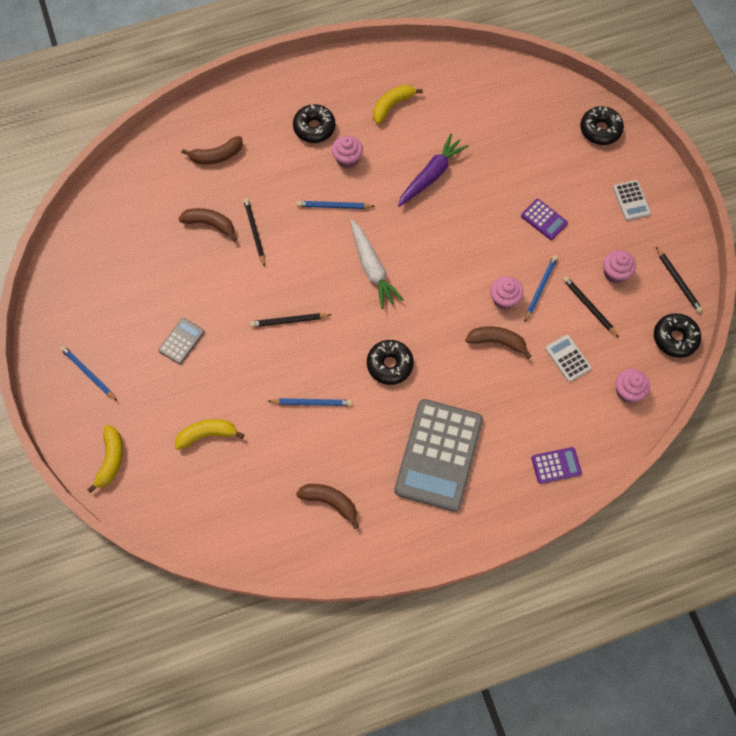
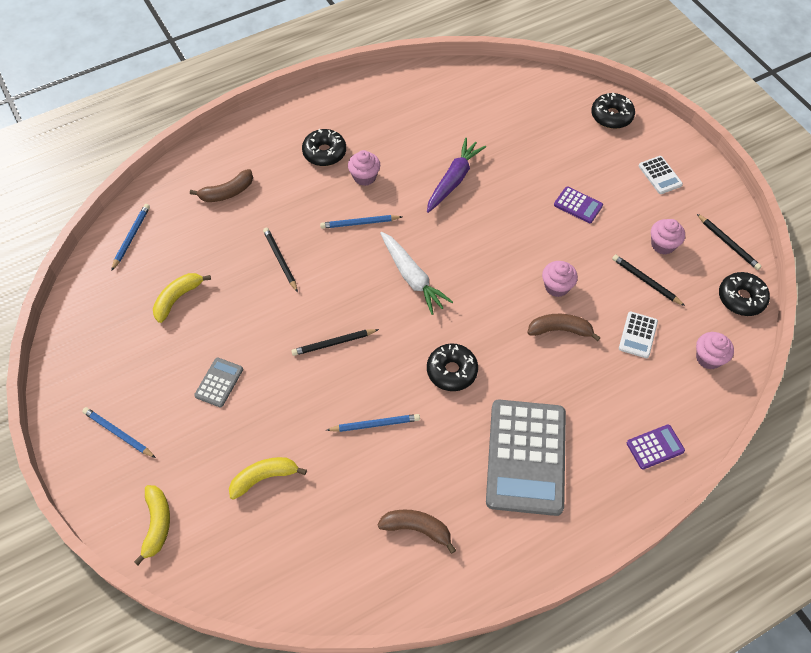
camera: 10 degrees left, 10 degrees down
brown banana [178,208,237,242] -> none
yellow banana [373,85,423,124] -> yellow banana moved to [153,273,211,323]
blue pencil [524,255,558,323] -> blue pencil moved to [111,204,150,271]
white calculator [545,335,592,382] -> white calculator turned 120 degrees counterclockwise [619,312,658,358]

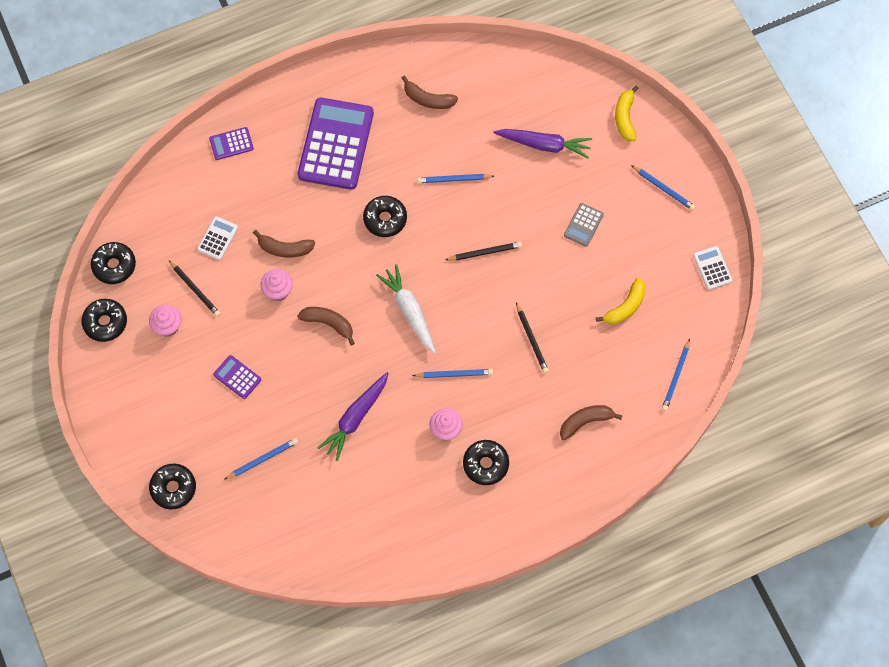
camera: 175 degrees left, 10 degrees up
yellow banana [229,457,307,500] -> purple carrot [494,129,592,159]
grey calculator [486,400,566,516] -> purple calculator [298,98,374,190]
white calculator [639,156,683,194] -> white calculator moved to [693,246,732,290]
pink cupcake [696,332,734,369] -> none
black pencil [697,214,762,270] -> black donut [81,299,127,342]
none -> blue pencil [224,438,298,480]
none -> brown banana [297,307,355,345]

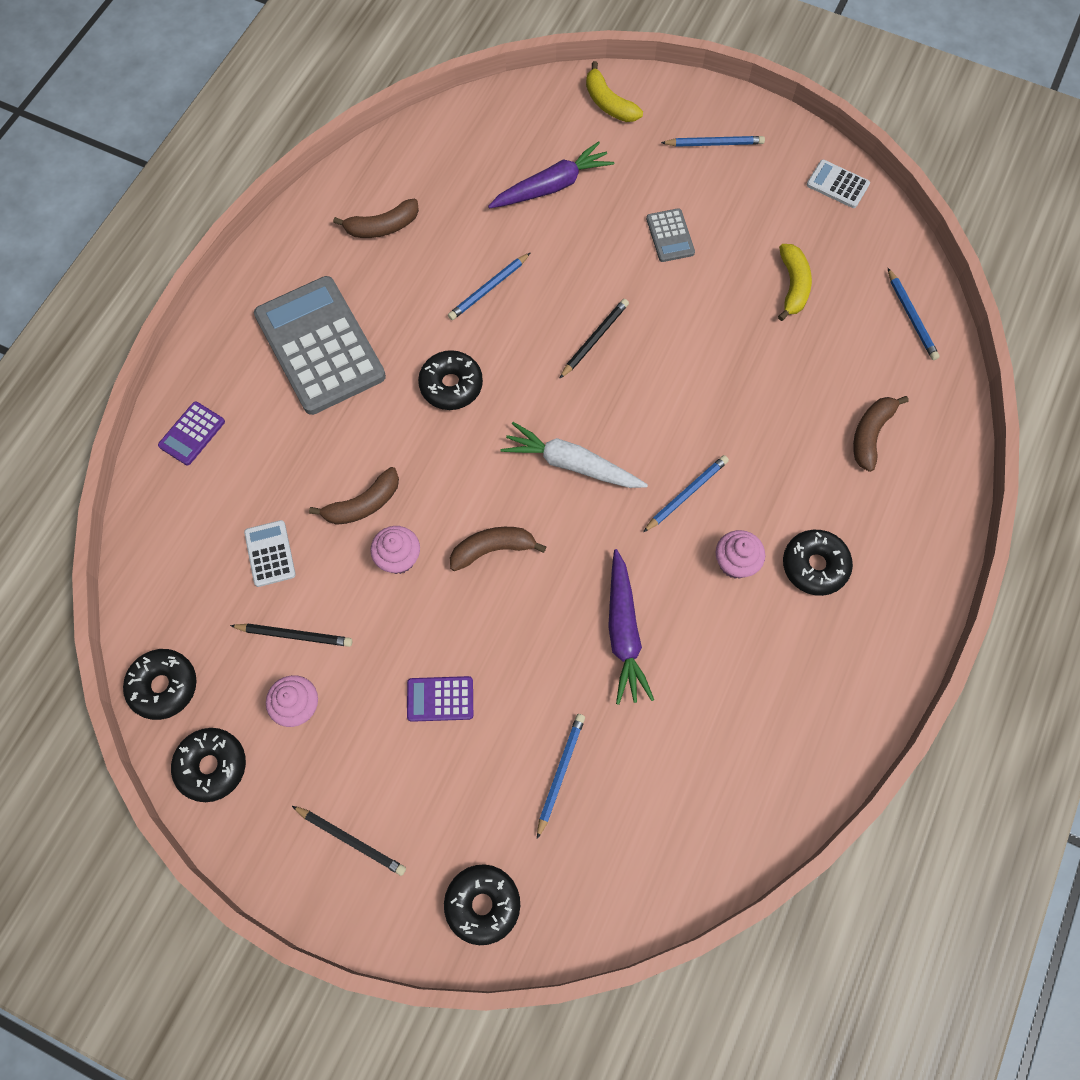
camera: 40 degrees left, 0 degrees up
purple calculator [298,98,374,190] -> grey calculator [254,276,386,415]
black pencil [516,302,549,373] -> black pencil moved to [292,806,406,876]

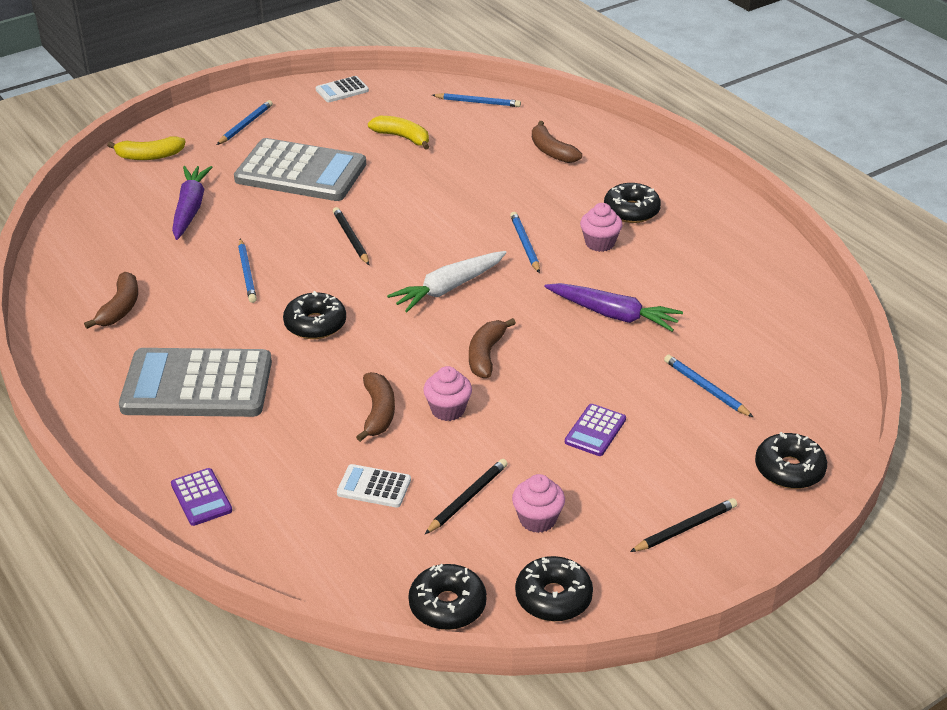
camera: 60 degrees left, 30 degrees down
grey calculator [646,208,695,262] -> grey calculator [234,138,366,201], size x2.29

